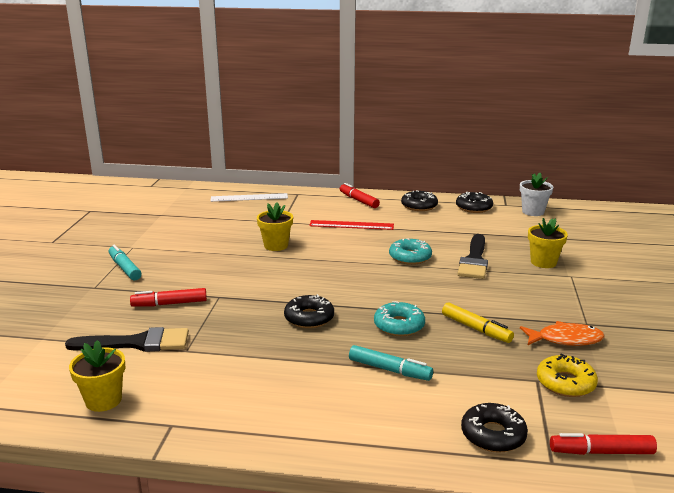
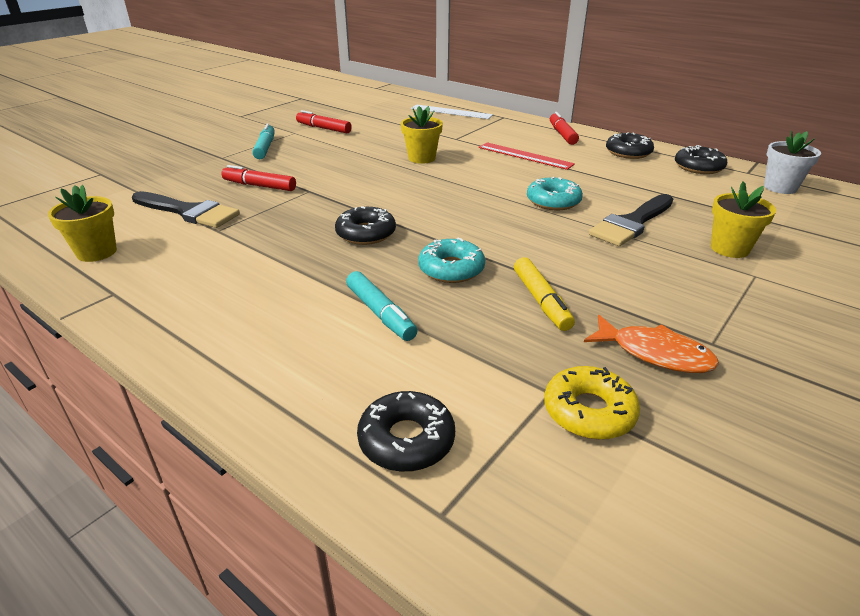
camera: 30 degrees right, 10 degrees up
red marker [550,433,657,455] -> red marker moved to [296,110,352,133]

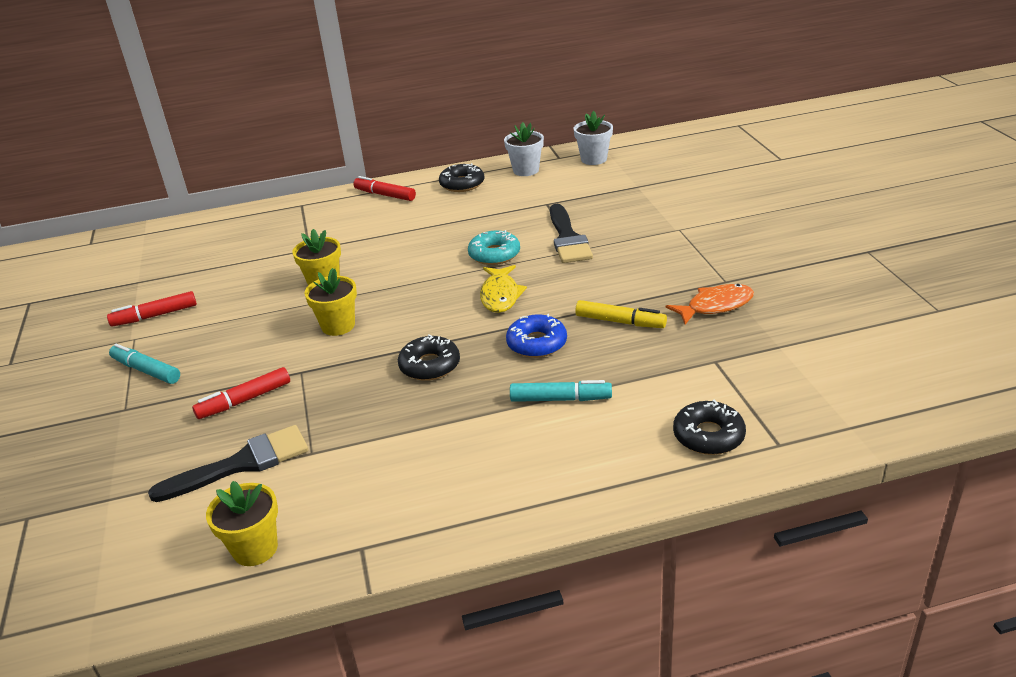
camera: 50 degrees left, 0 degrees up
white ruler [411,104,493,119] -> none
turquoise donut [418,238,485,283] -> blue donut [506,314,567,358]
red ruler [479,142,575,170] -> none
yellow donut [544,366,640,440] -> none
black donut [675,145,728,174] -> white flower pot [504,122,544,176]
yellow flower pot [711,181,776,258] -> yellow flower pot moved to [304,268,357,336]
none -> yellow fish [480,265,527,313]

